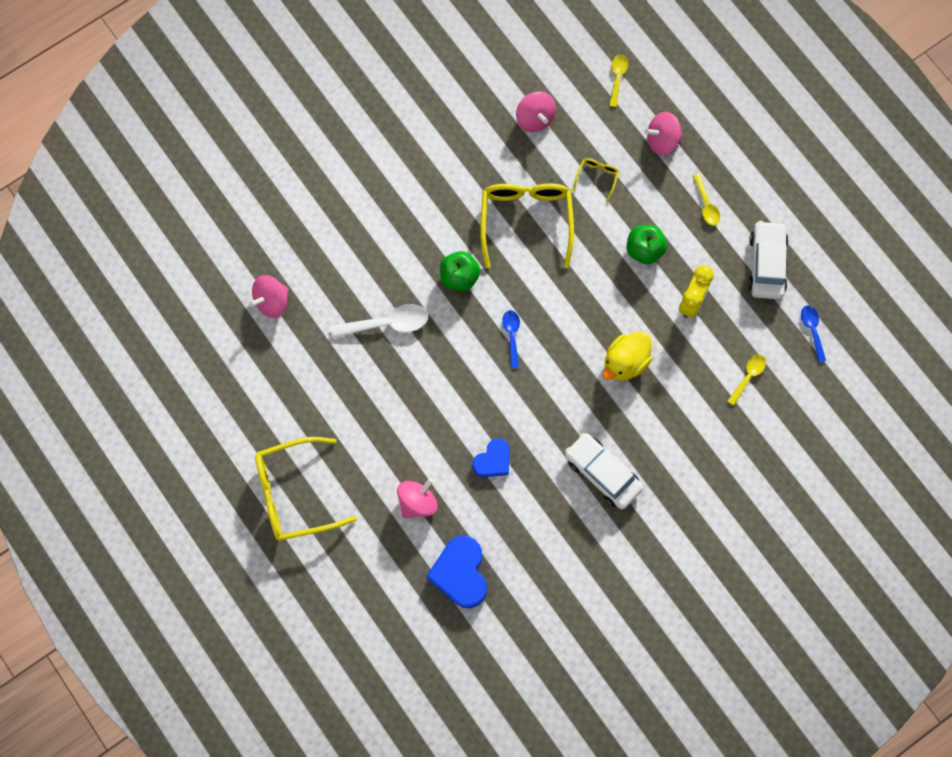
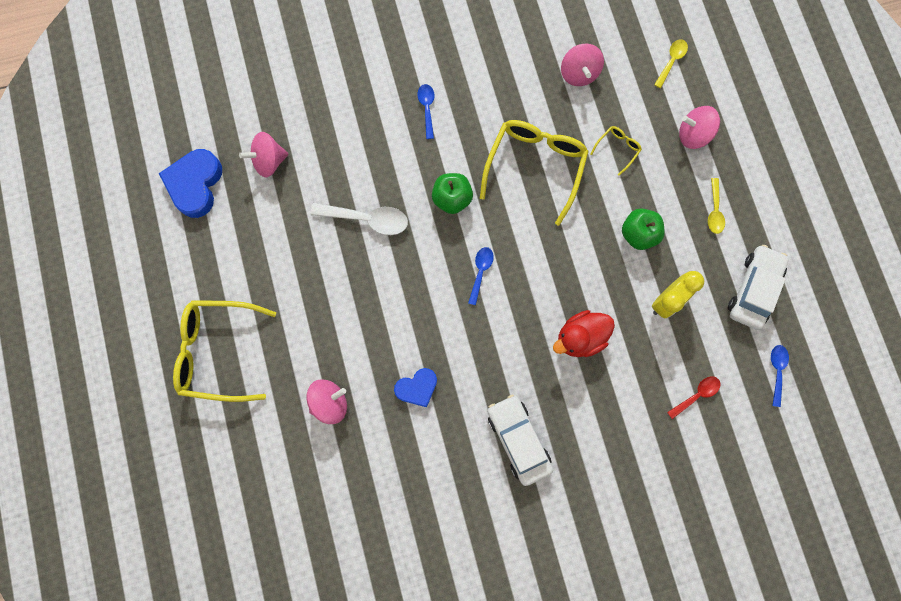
camera: 20 degrees right, 5 degrees up
blue heart [426,535,487,608] -> blue heart moved to [159,149,222,218]
yellow duck [603,331,652,381] -> red duck [553,310,615,357]
yellow spoon [727,355,766,406] -> red spoon [667,376,721,419]
none -> blue spoon [418,84,435,139]

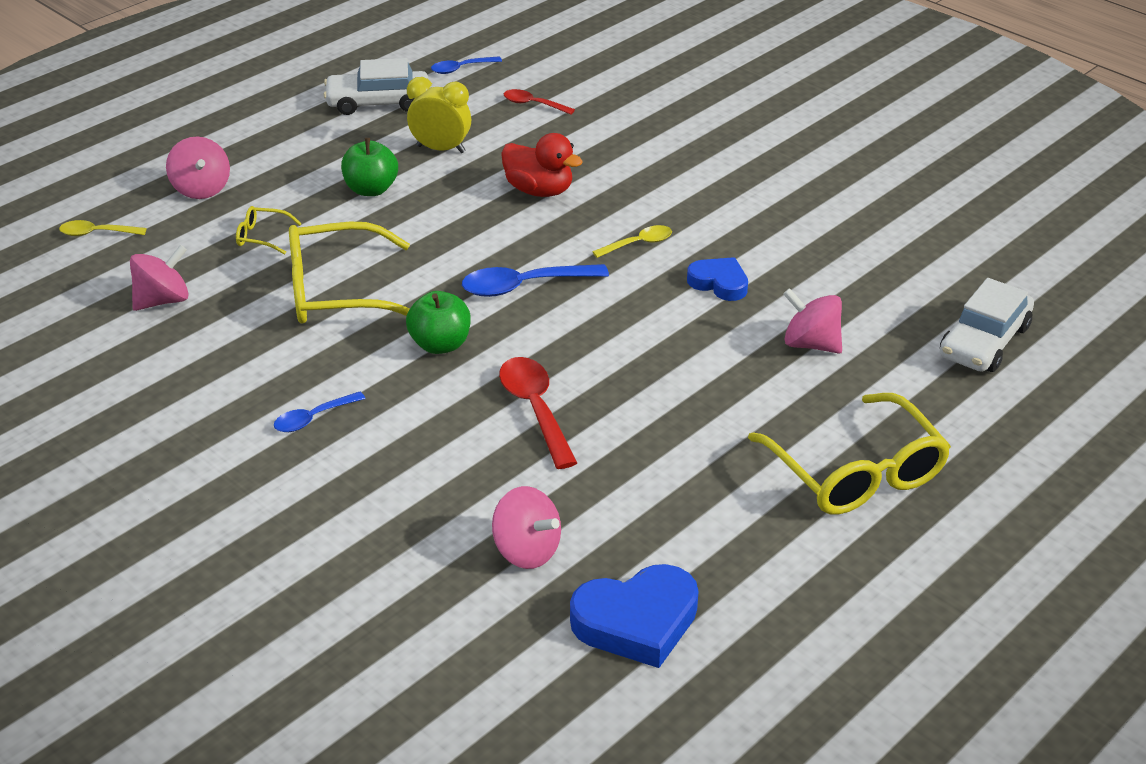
camera: 120 degrees left, 40 degrees down
white spoon [311,203,408,235] -> red spoon [499,357,577,469]
blue spoon [468,247,494,305] -> blue spoon [462,264,609,297], size x1.67
white car [487,394,553,486] -> white car moved to [940,278,1034,372]
yellow spoon [708,178,725,234] -> yellow spoon moved to [592,225,672,258]

